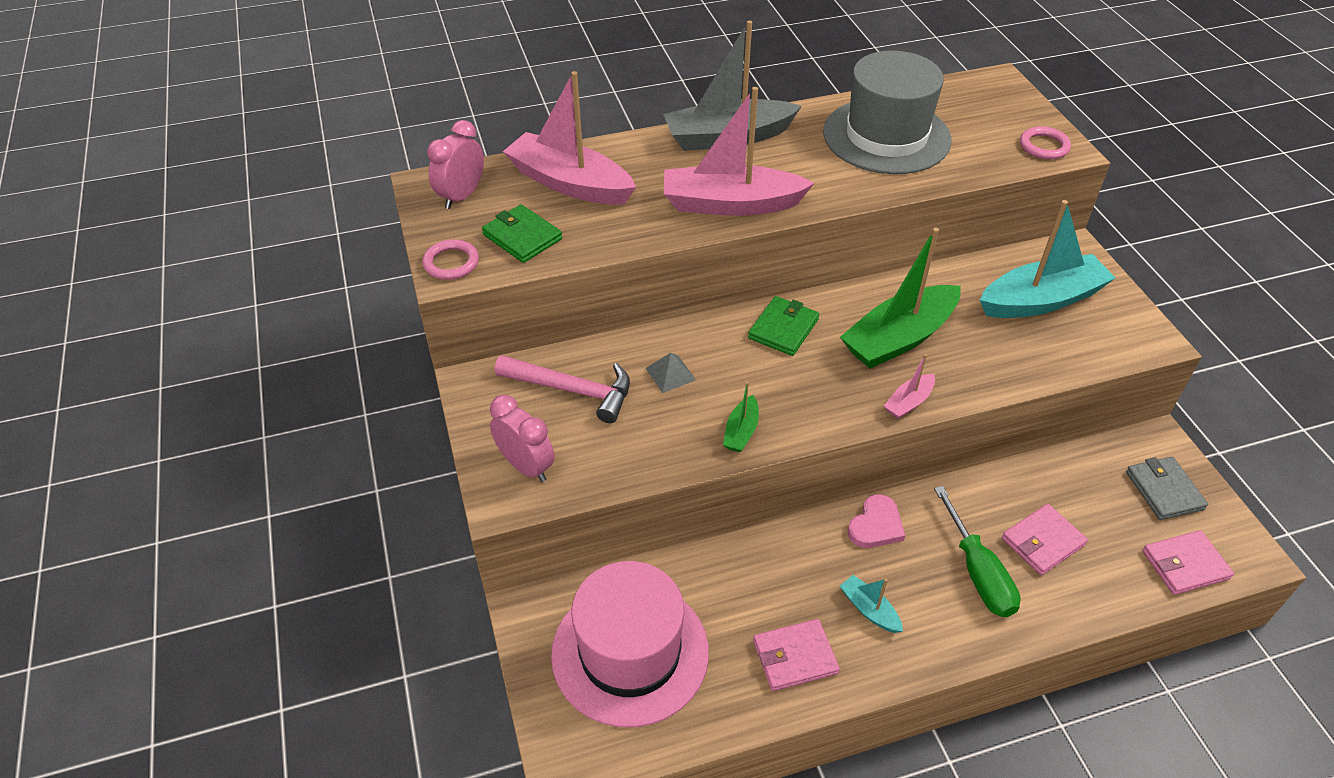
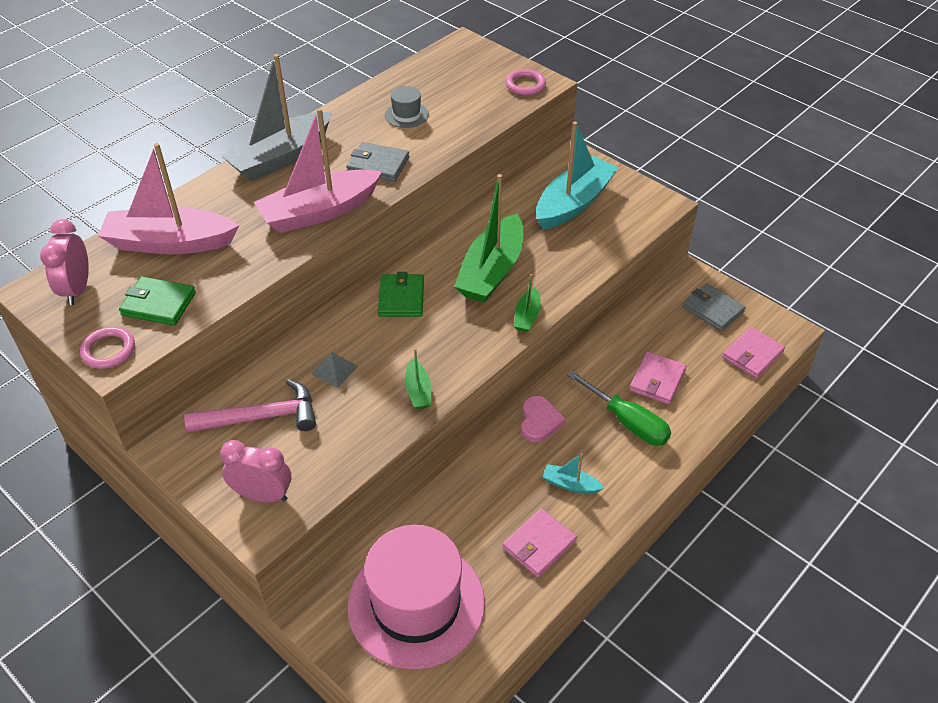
camera: 30 degrees left, 0 degrees up
grey hat [823,51,952,174] -> grey hat [385,86,429,128], size x0.41
pink boat [884,354,935,419] -> green boat [514,274,541,332]
none -> grey wallet [346,142,409,182]

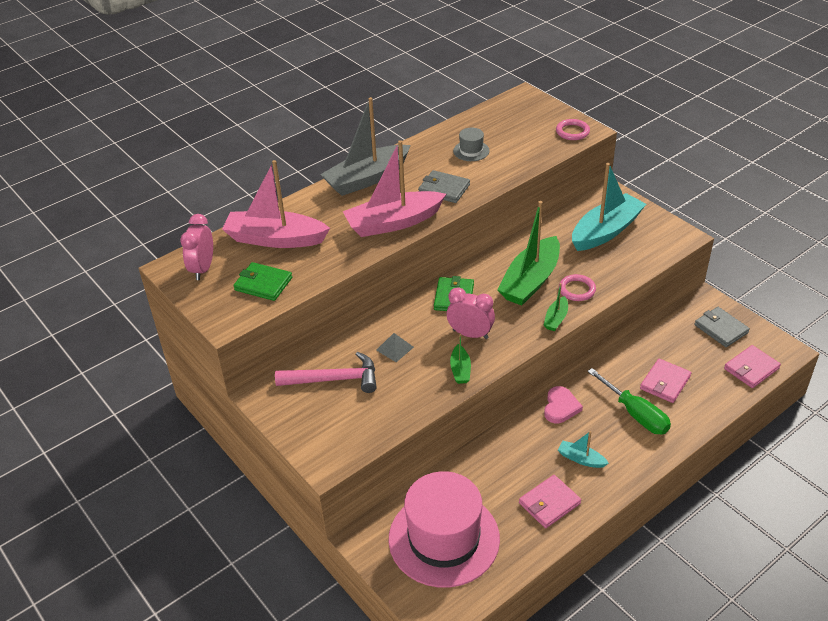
camera: 10 degrees right, 5 degrees down
pink ring [80,327,135,369] -> pink ring moved to [559,274,596,301]
pink clock [220,440,292,502] -> pink clock moved to [447,287,495,339]

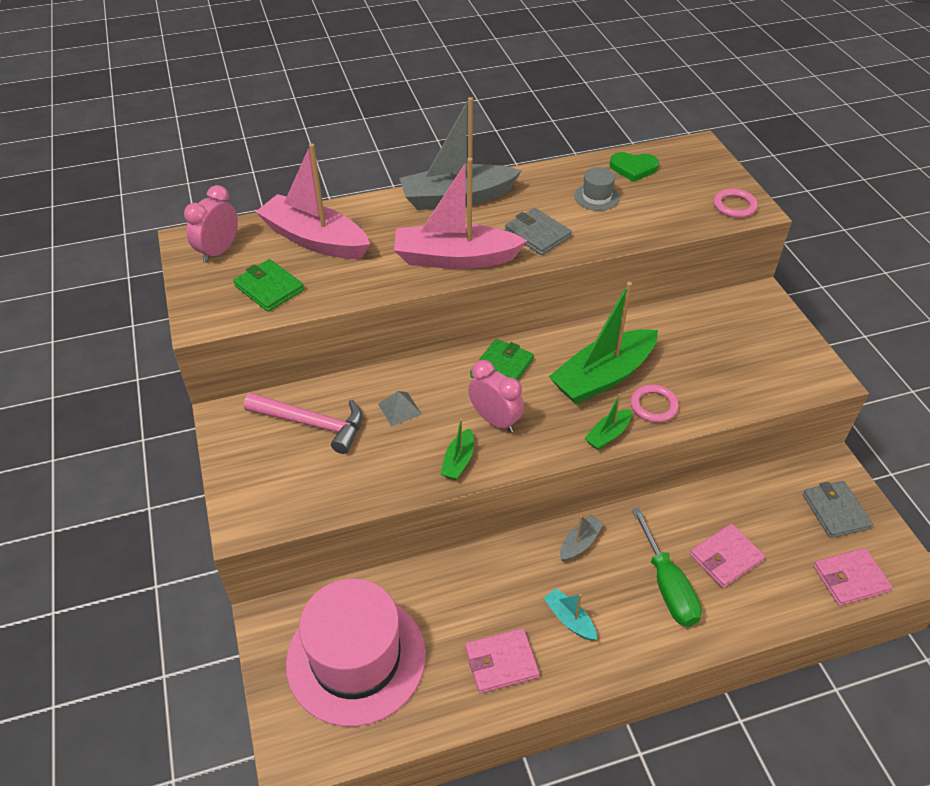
camera: 20 degrees right, 5 degrees up
pink heart [544,386,583,423] -> grey boat [560,515,604,562]
turquoise boat [572,163,646,251] -> none
none -> green heart [609,152,659,182]

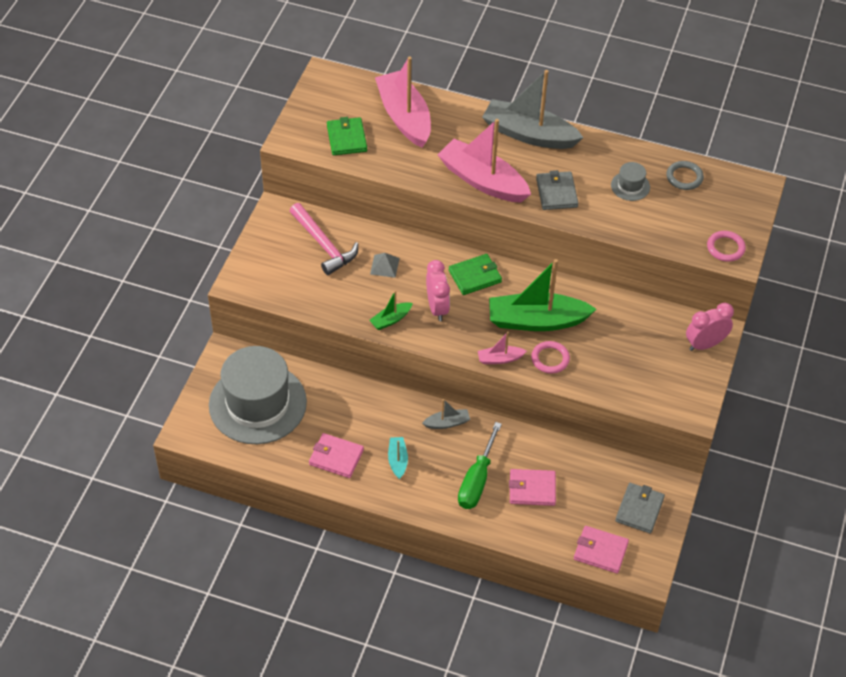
camera: 35 degrees right, 5 degrees up
pink clock [184,185,238,263] -> pink clock moved to [686,303,734,351]
pink hat [286,579,426,727] -> grey hat [209,346,307,444]
green boat [584,393,632,450] -> pink boat [478,332,527,364]
green heart [609,152,659,182] -> grey ring [666,161,704,190]

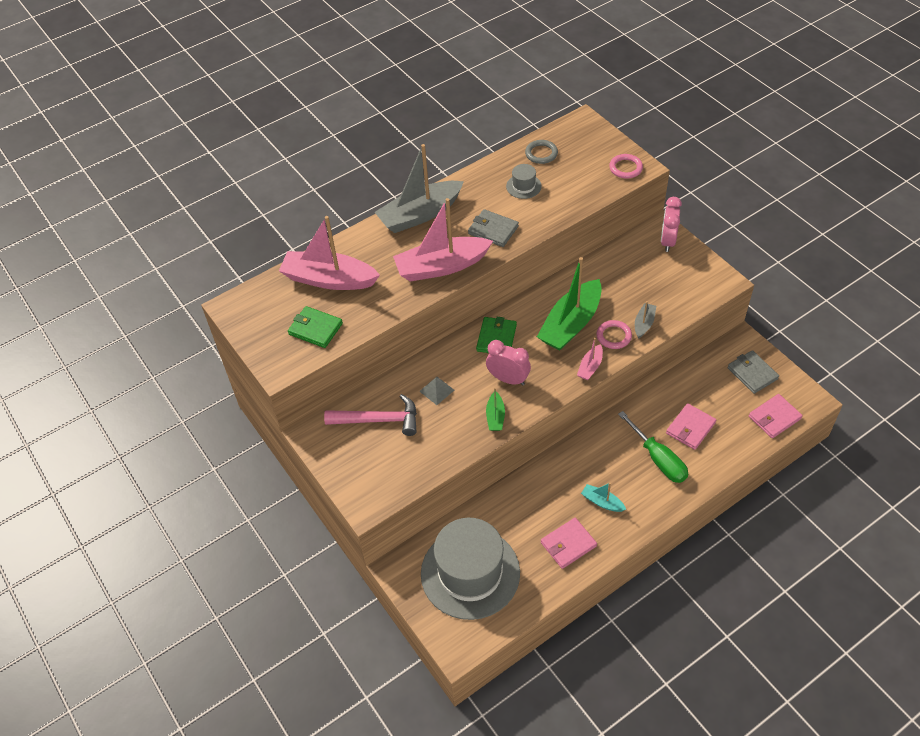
camera: 50 degrees left, 0 degrees up
grey boat [422,399,470,429] -> grey boat moved to [635,301,656,339]

